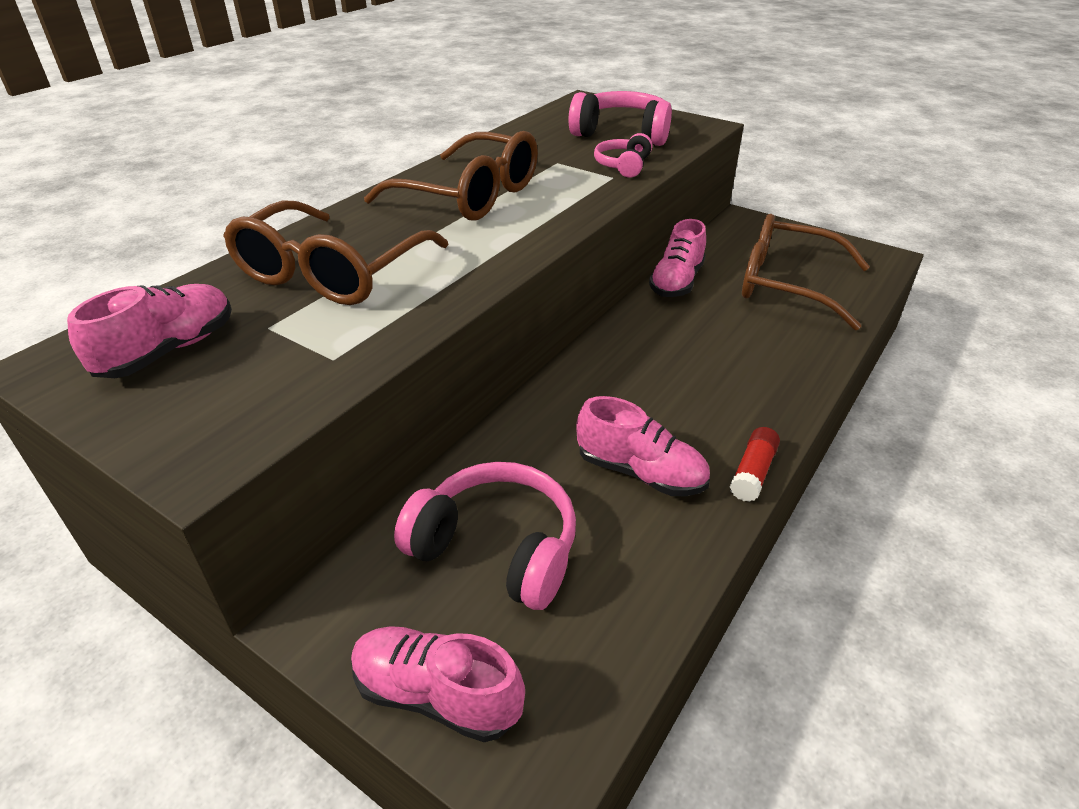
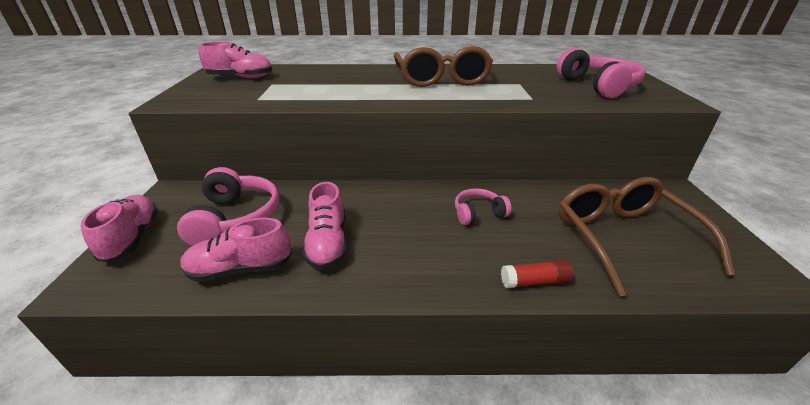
camera: 55 degrees right, 5 degrees down
brown glasses [223,200,449,305] -> none
pink headphones [594,133,652,177] -> pink headphones moved to [455,188,512,225]
pink shoe [649,219,706,297] -> pink shoe moved to [181,218,292,282]
red glue stick [730,427,780,502] -> red glue stick moved to [501,259,573,288]

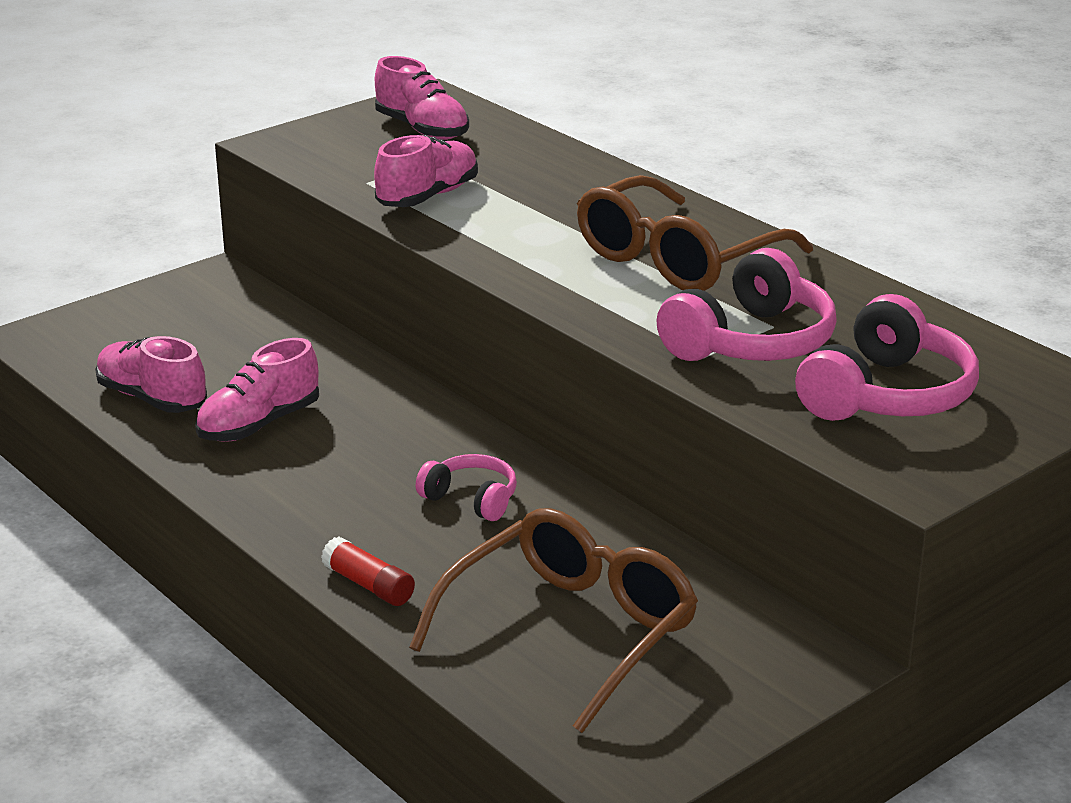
camera: 50 degrees right, 5 degrees down
pink shoe [81,195,159,262] -> pink shoe moved to [374,135,478,207]
pink headphones [177,167,279,246] -> pink headphones moved to [656,248,837,361]

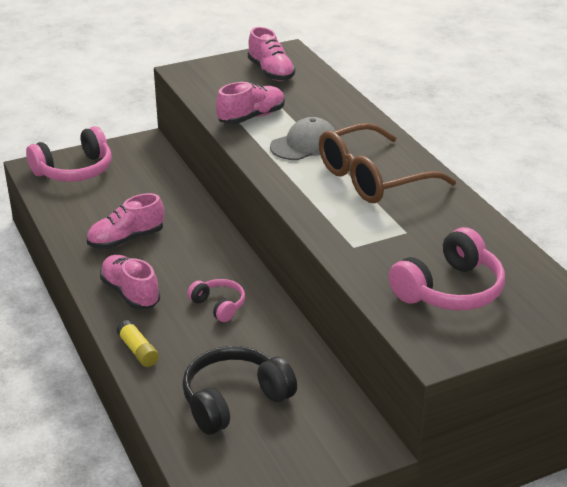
camera: 15 degrees right, 5 degrees up
pink shoe [95,336,207,413] -> pink shoe moved to [100,255,160,310]
red glue stick [321,537,415,606] -> yellow glue stick [116,320,159,367]
brown glasses [409,508,698,733] -> black headphones [182,346,297,435]
pink headphones [656,248,837,361] -> pink headphones moved to [26,126,112,182]
none -> grey cap [270,117,335,160]

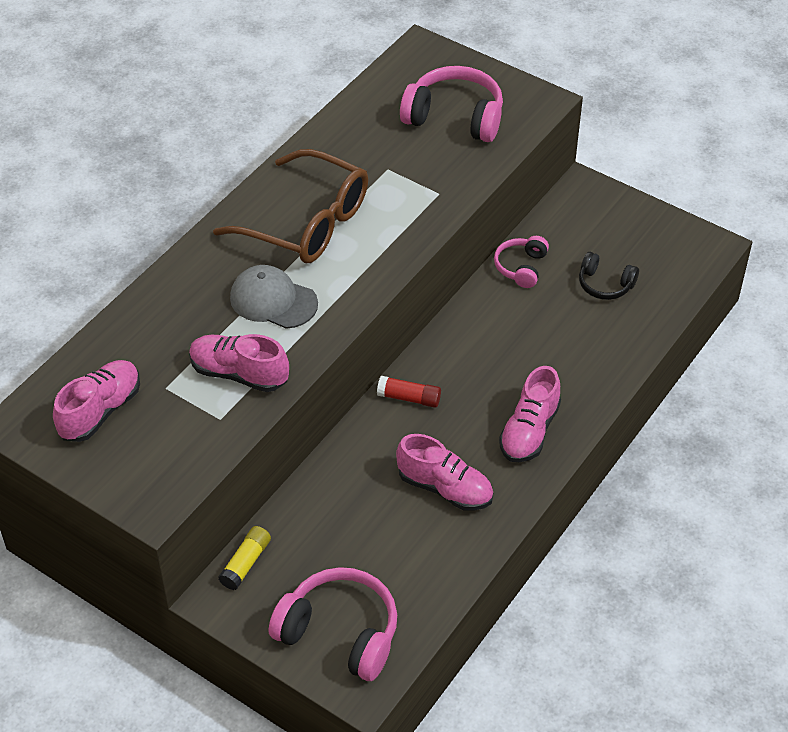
camera: 120 degrees left, 15 degrees up
yellow glue stick [116,320,159,367] -> yellow glue stick moved to [218,526,271,590]
black headphones [182,346,297,435] -> black headphones [579,252,639,300], size x0.57
pink headphones [187,279,245,322] -> pink headphones moved to [494,236,549,288]
none -> red glue stick [377,376,441,408]

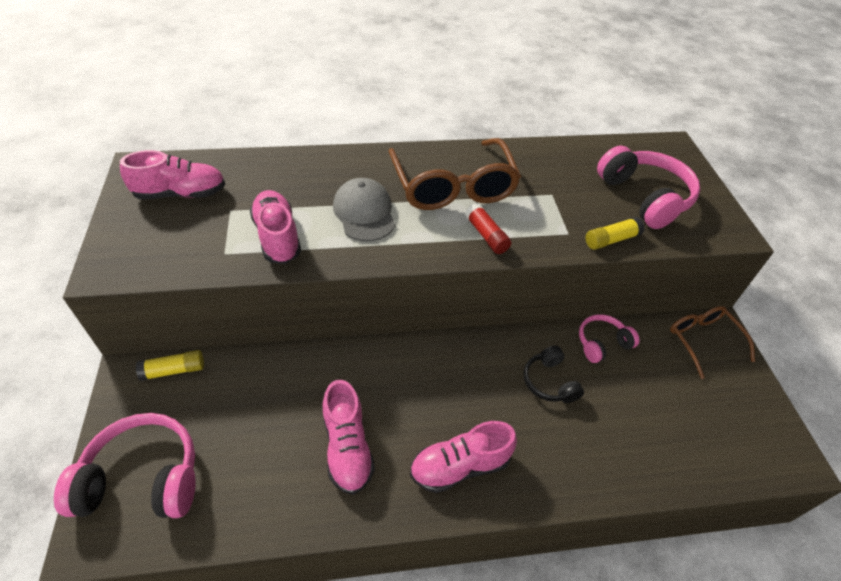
camera: 45 degrees right, 0 degrees up
pink headphones [269,567,397,681] -> pink headphones turned 75 degrees counterclockwise [54,413,196,518]
red glue stick [377,376,441,408] -> red glue stick moved to [465,203,511,254]
black headphones [579,252,639,300] -> black headphones moved to [524,346,584,403]
none -> yellow glue stick [585,217,645,250]
none -> brown glasses [670,306,755,379]

